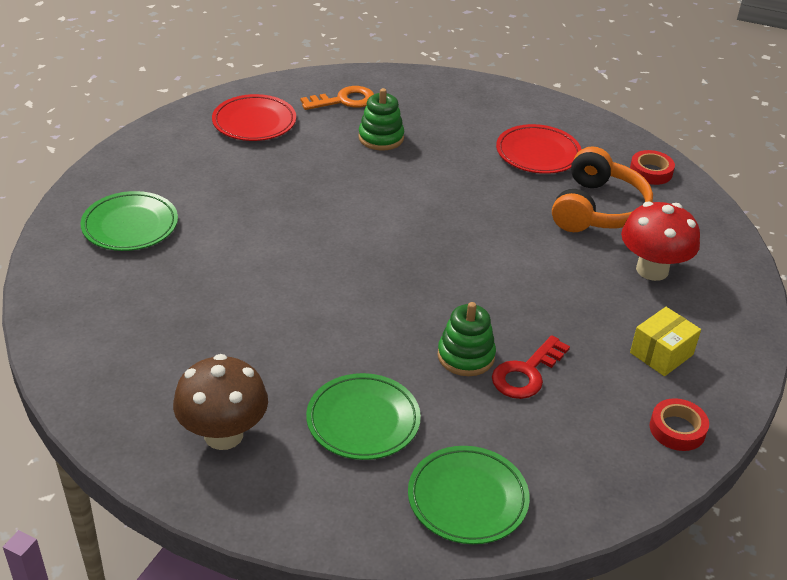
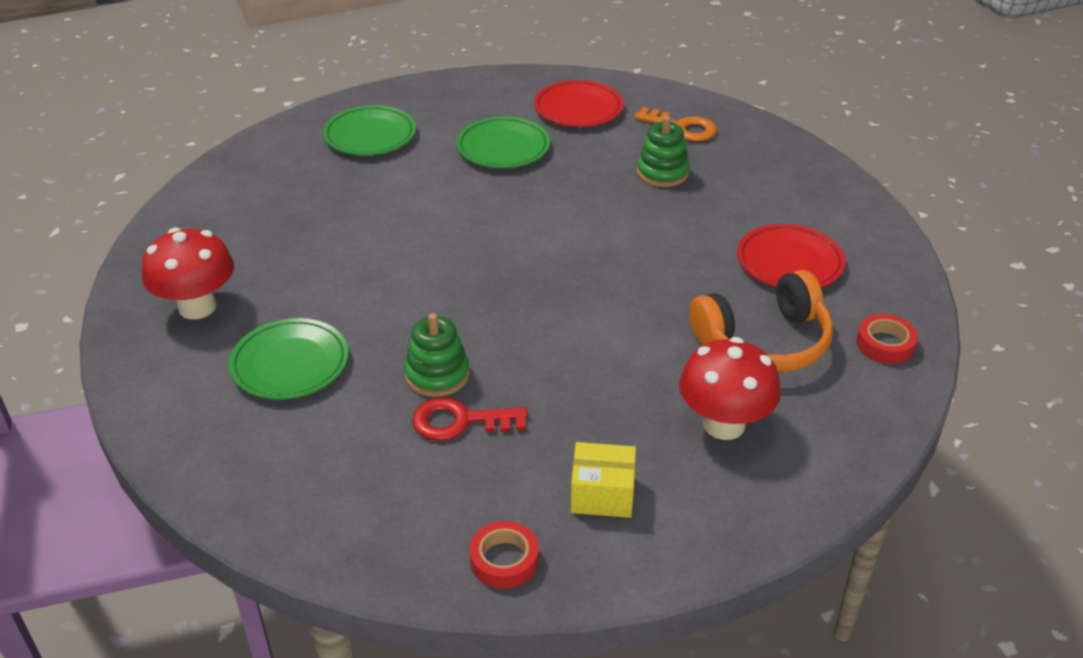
camera: 50 degrees right, 0 degrees up
brown mushroom [173,354,268,450] -> red mushroom [142,227,234,319]
green plate [408,446,530,544] -> green plate moved to [456,117,550,168]

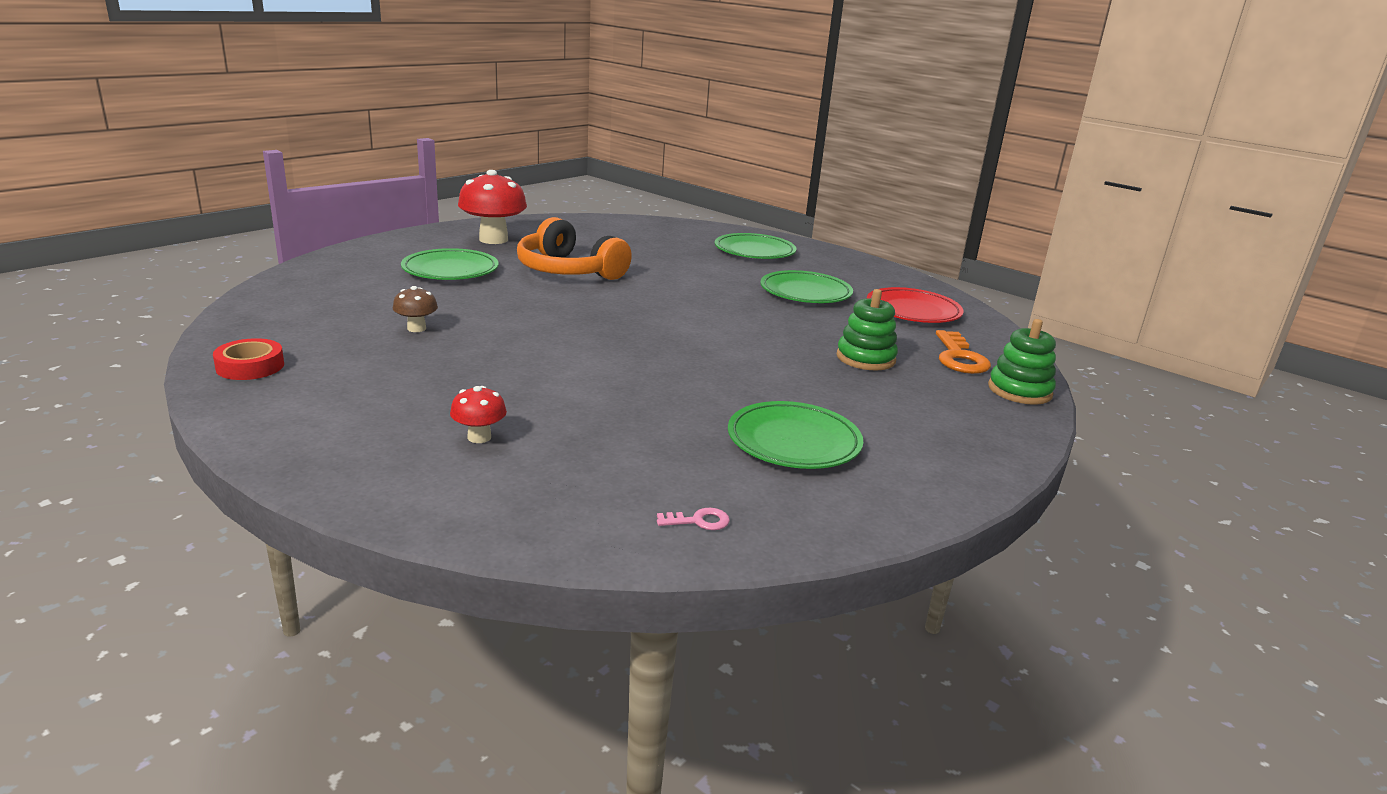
camera: 60 degrees right, 15 degrees down
green stacking toy [404,313,470,397] -> green stacking toy moved to [988,319,1056,405]
red key [412,397,528,441] -> brown mushroom [393,286,438,332]
yellow box [571,442,636,518] -> none
red mushroom [679,337,781,440] -> red mushroom [450,386,507,443], size x0.49
orange headphones [689,270,833,372] -> orange headphones moved to [517,217,632,280]
red plate [737,224,845,287] -> green plate [728,401,863,469]
red tape [856,314,918,364] -> pink key [657,508,730,530]

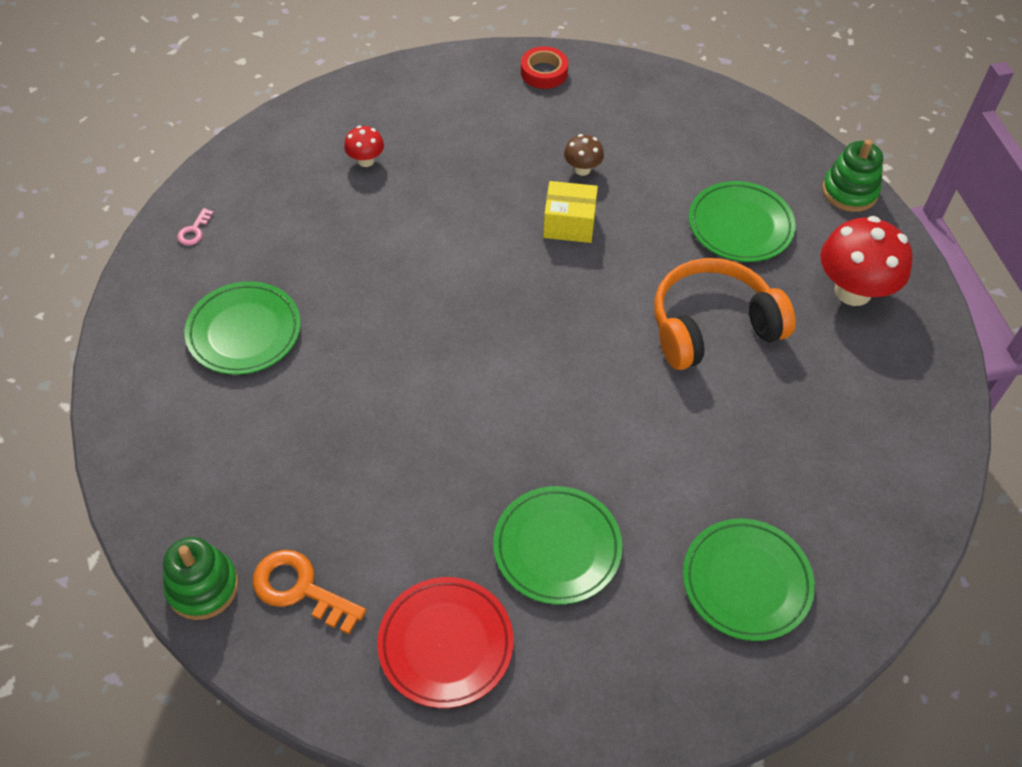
camera: 120 degrees right, 30 degrees up
green stacking toy [837,289,898,371] -> green stacking toy moved to [822,140,883,212]
none -> yellow box [543,181,598,243]

